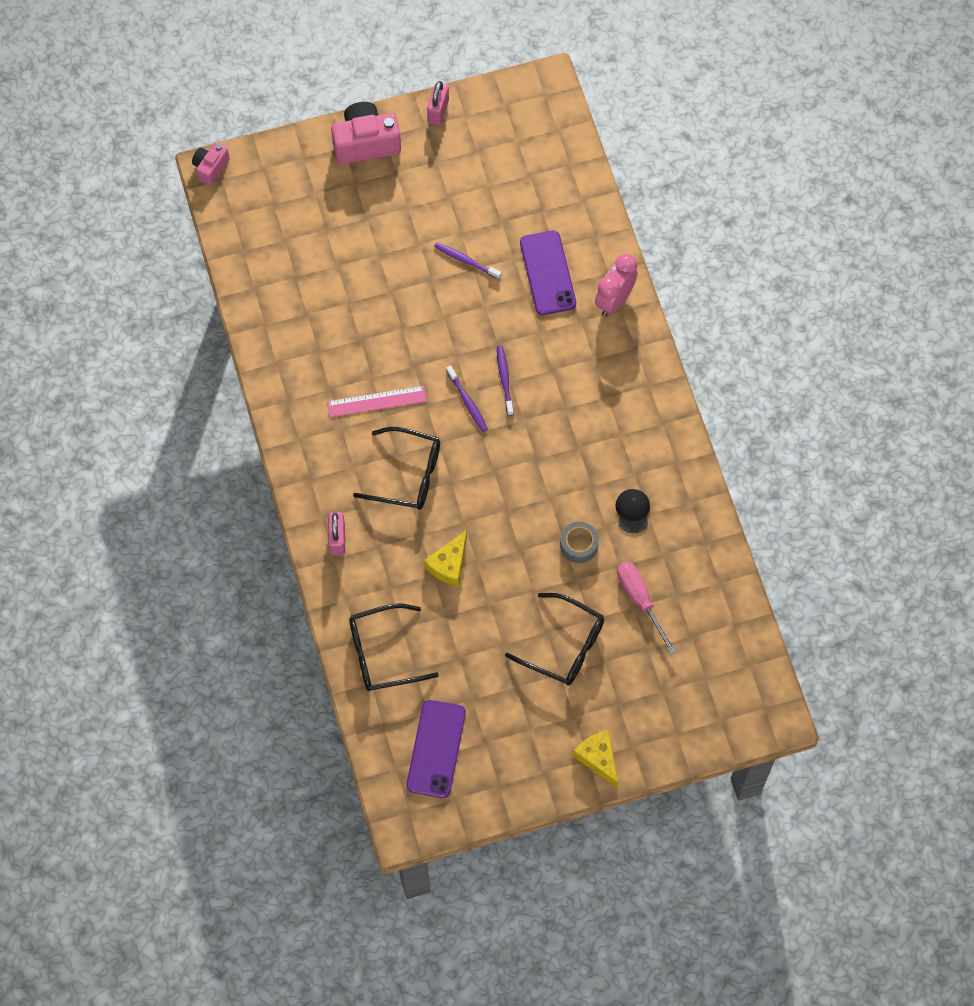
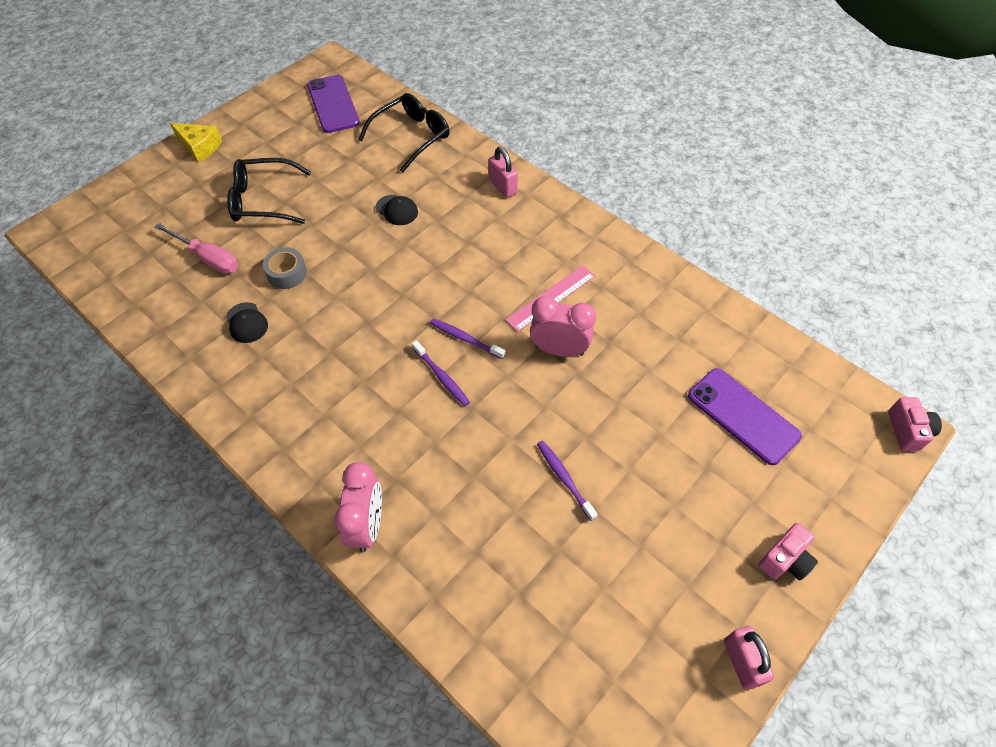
camera: 150 degrees right, 10 degrees down
pink camera [331,102,401,164] -> pink camera [758,523,818,581], size x0.57
black glasses [353,427,440,510] -> none
yellow cheese [424,531,467,587] -> black cap [376,195,418,225]
purple toothbrush [434,242,501,280] -> purple toothbrush turned 120 degrees counterclockwise [537,441,598,521]
purple phone [520,231,576,315] -> purple phone moved to [688,368,802,465]
none -> pink clock [530,296,596,357]

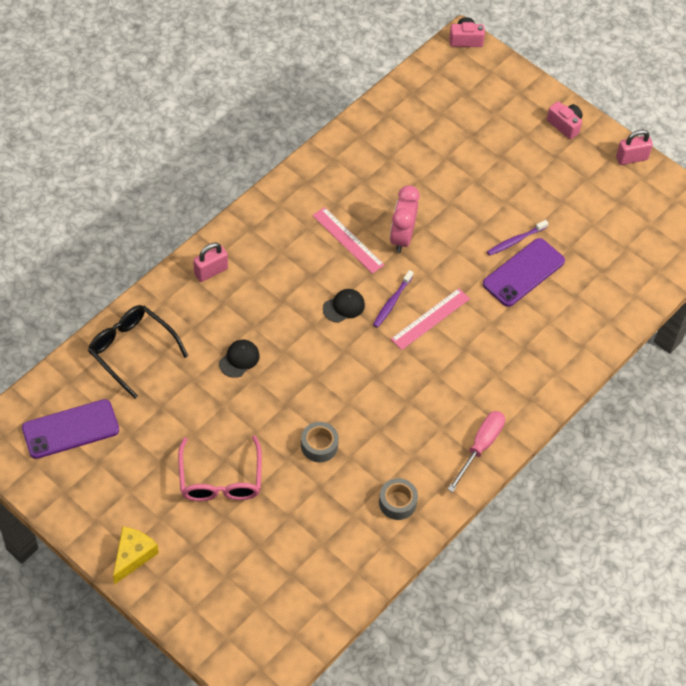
camera: 95 degrees left, 0 degrees up
pink screwdriver [155,223,238,274] -> pink screwdriver moved to [447,411,505,492]
black cap [226,302,268,343] -> black cap moved to [323,289,365,323]
black glasses [227,158,311,224] -> pink glasses [178,436,262,501]
pink clock [334,462,382,552] -> none
purple toothbrush [412,340,470,406] -> pink ruler [391,288,470,350]
purple phone [688,368,802,465] -> purple phone moved to [483,238,565,307]
none -> grey tape [379,478,418,520]

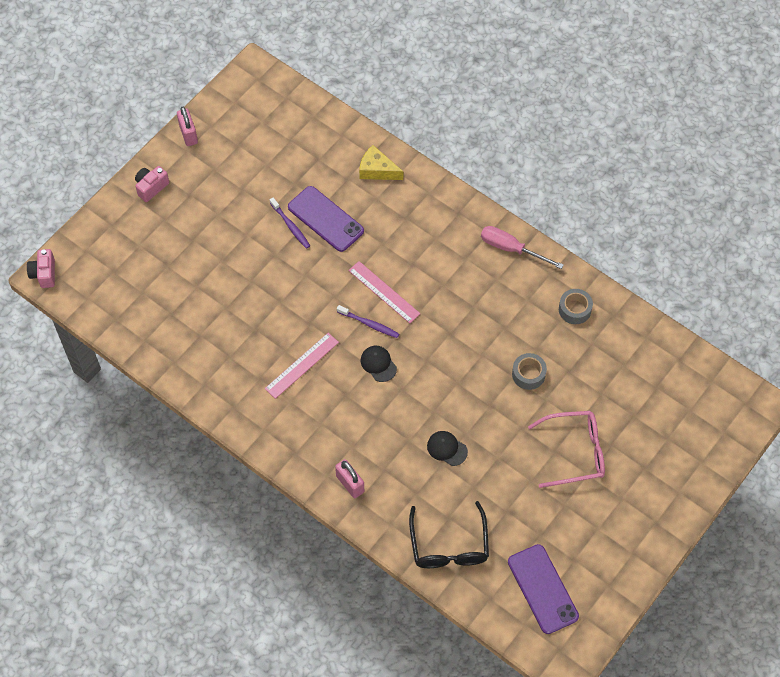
camera: 90 degrees left, 5 degrees up
black glasses [88,305,188,399] -> black glasses turned 45 degrees counterclockwise [409,501,489,568]
yellow cheese [113,526,159,585] -> yellow cheese moved to [359,145,403,180]
pink clock [390,185,420,253] -> none

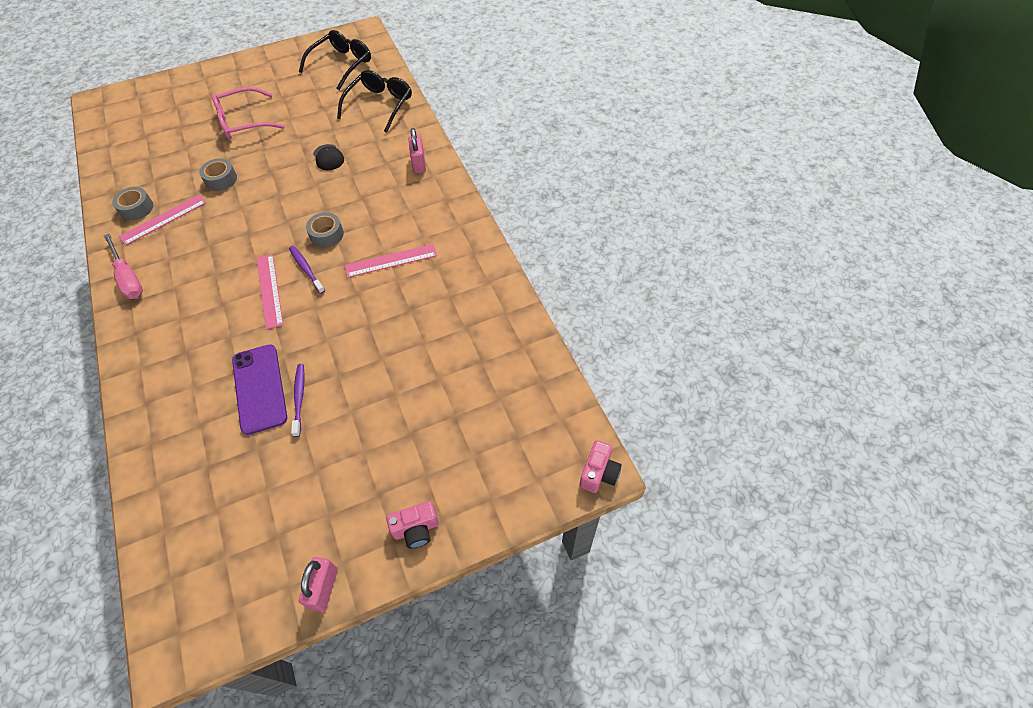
camera: 150 degrees left, 5 degrees down
yellow cheese [359,145,403,180] -> none
black cap [361,346,397,382] -> grey tape [306,212,344,248]
purple phone [508,544,579,634] -> black glasses [299,30,371,90]
pink glasses [528,411,605,488] -> pink glasses turned 45 degrees counterclockwise [212,87,285,139]
none -> pink ruler [119,194,206,246]

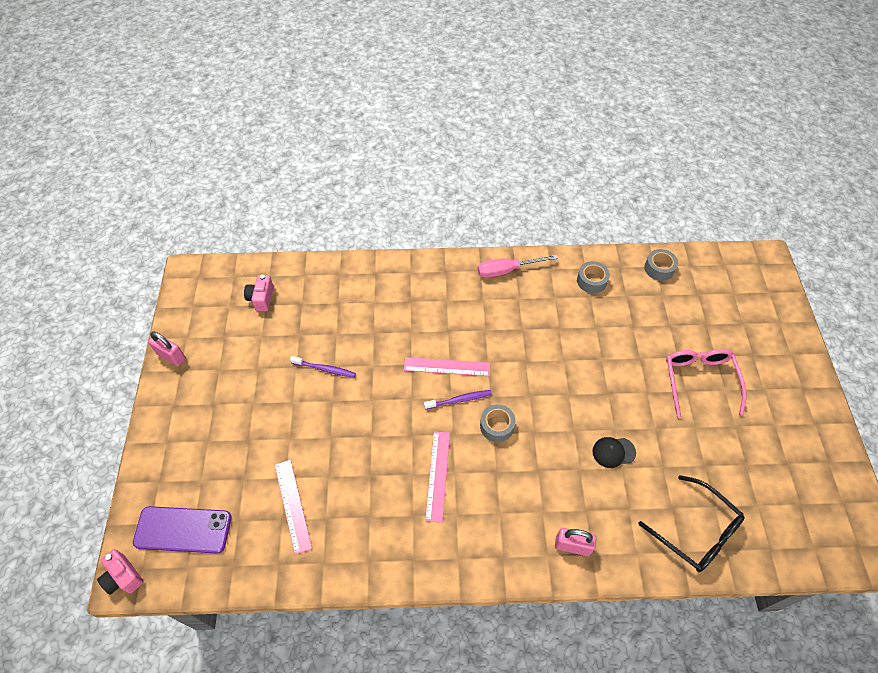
camera: 110 degrees right, 0 degrees up
pink ruler [119,194,206,246] -> pink ruler moved to [275,460,312,555]
grey tape [199,158,237,191] -> grey tape moved to [644,249,678,281]
purple phone [232,344,287,435] -> purple phone moved to [133,506,231,553]
black glasses [299,30,371,90] -> none
pink camera [386,501,439,549] -> pink camera moved to [244,275,274,311]

